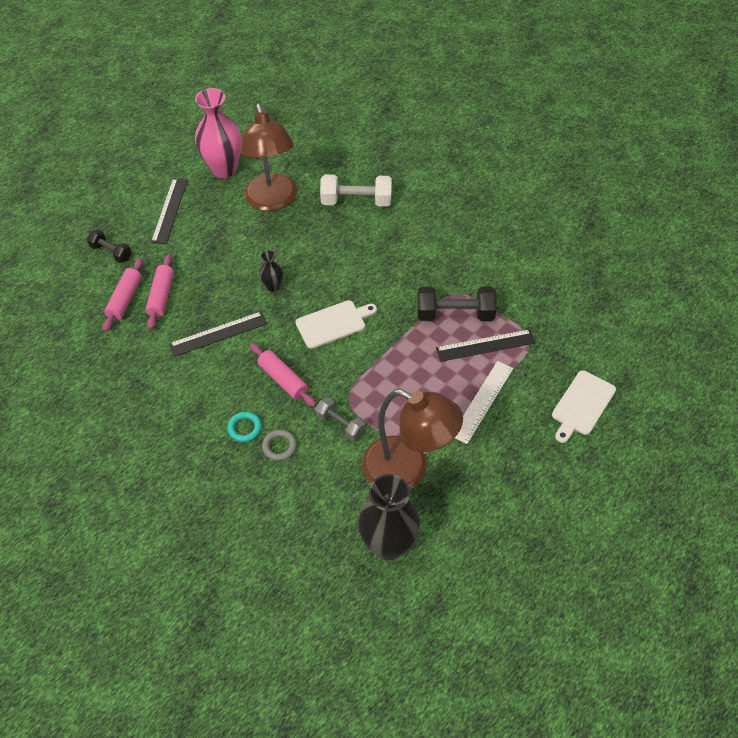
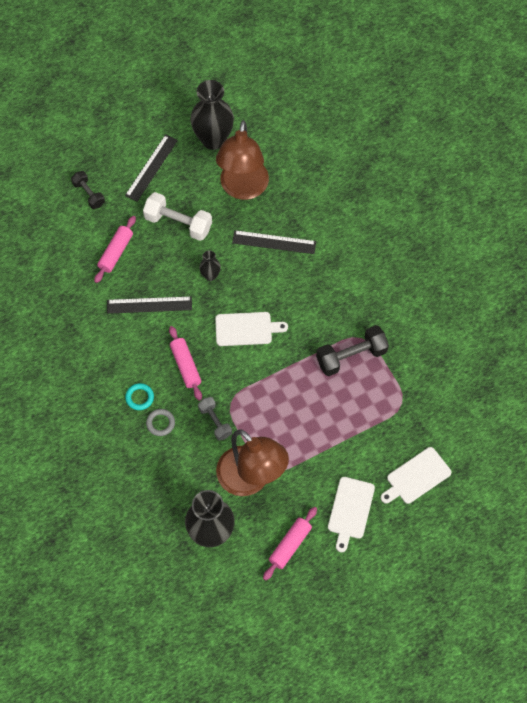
camera: 20 degrees right, 10 degrees up
pink rolling pin [103,258,143,332] -> pink rolling pin moved to [263,507,317,581]
pink vase [195,88,242,178] -> black vase [190,80,234,150]
white dumbbell [320,174,392,207] -> white dumbbell moved to [143,192,212,241]
black dumbbell [417,287,497,321] -> black dumbbell turned 45 degrees counterclockwise [316,325,389,376]
black ruler [436,329,535,362] -> black ruler moved to [232,230,316,254]
white ruler [455,361,513,444] -> none
none -> white cutting board [328,477,375,552]

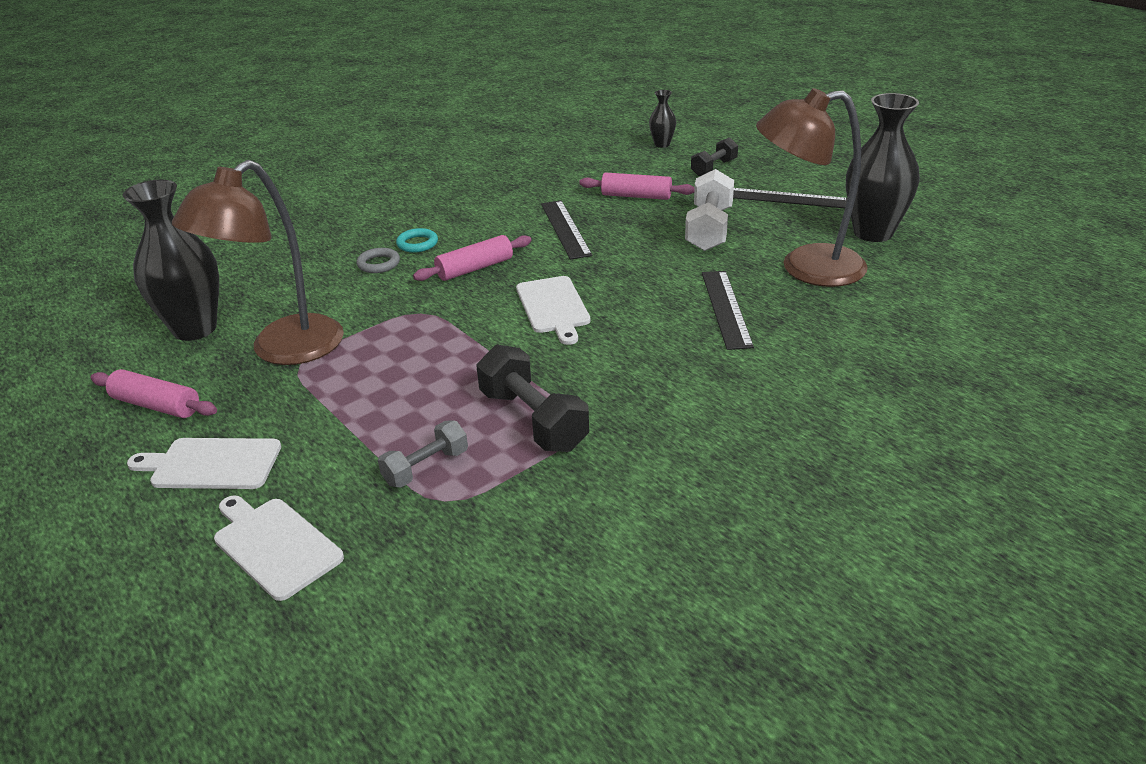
camera: 80 degrees right, 30 degrees down
grey dumbbell [198,397,232,441] -> grey dumbbell moved to [378,421,468,488]
black vase [199,250,221,281] -> black vase moved to [649,90,676,148]

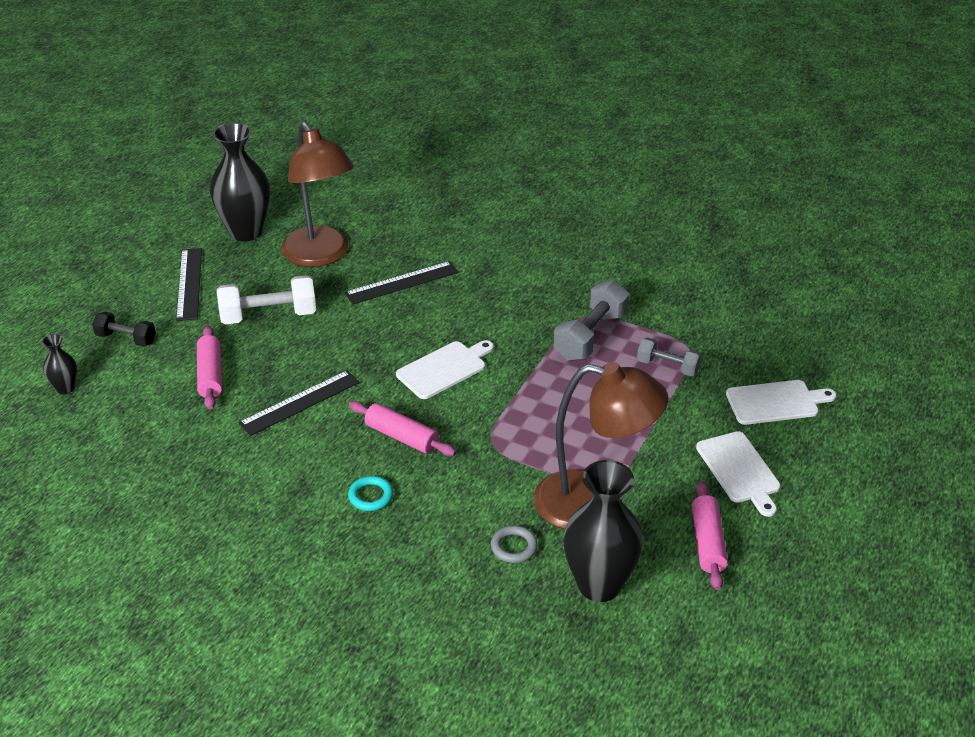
camera: 115 degrees left, 5 degrees up
white cutting board [214,495,344,601] -> white cutting board turned 120 degrees counterclockwise [726,380,837,425]
grey ring [356,248,400,273] -> grey ring moved to [491,525,538,563]
black dumbbell [476,345,589,452] -> grey dumbbell [553,280,630,361]

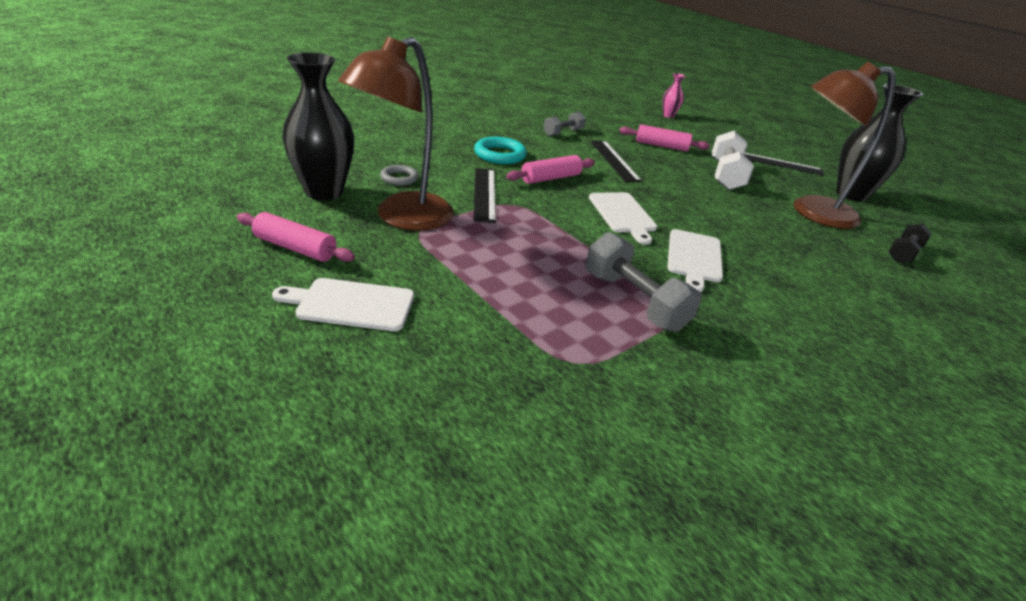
camera: 110 degrees right, 5 degrees down
black vase [42,334,77,394] -> pink vase [662,73,686,118]
black dumbbell [92,312,156,346] -> black dumbbell moved to [888,224,932,262]
black ruler [345,261,459,304] -> black ruler moved to [473,168,496,223]
turquoise ring [348,476,393,511] -> turquoise ring [474,137,527,164], size x1.58
grey dumbbell [637,337,702,376] -> grey dumbbell moved to [543,111,586,137]
white cutting board [726,380,837,425] -> white cutting board moved to [667,229,723,292]

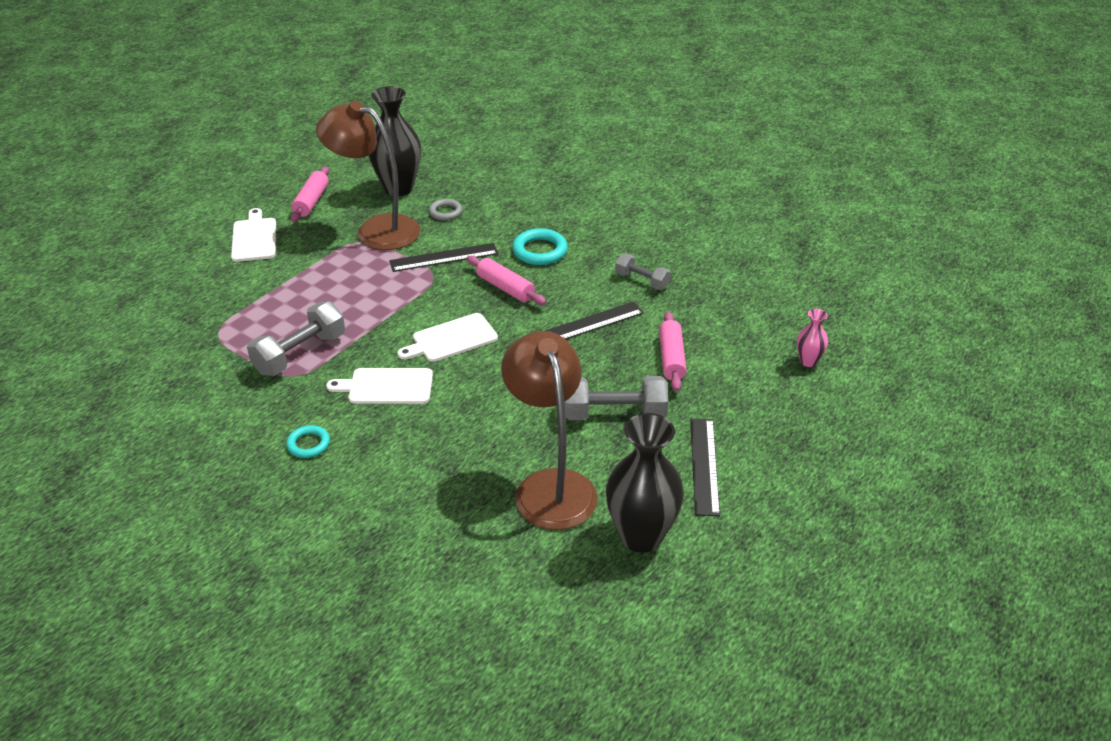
camera: 80 degrees right, 5 degrees up
white dumbbell [712,131,754,190] -> grey dumbbell [565,376,668,420]
black dumbbell [888,224,932,262] -> none
none -> turquoise ring [286,425,330,458]

